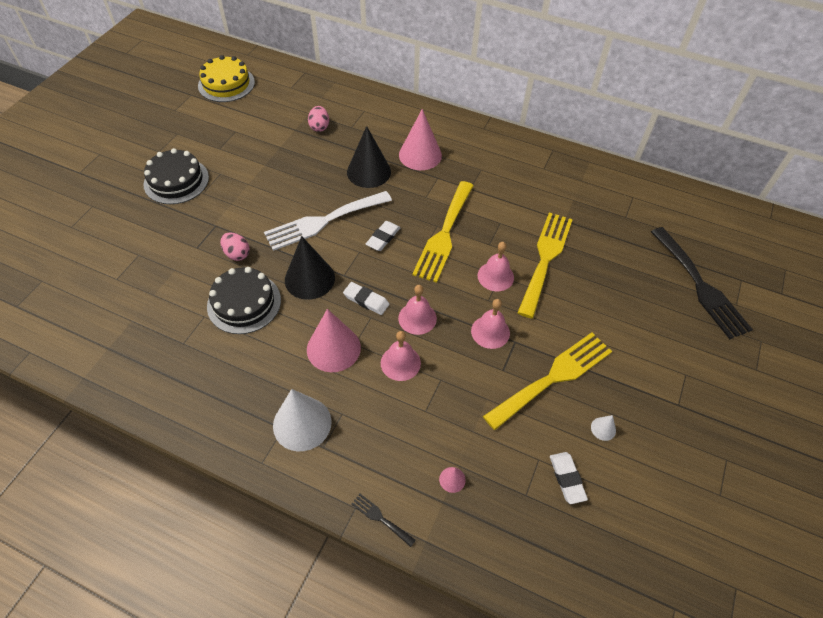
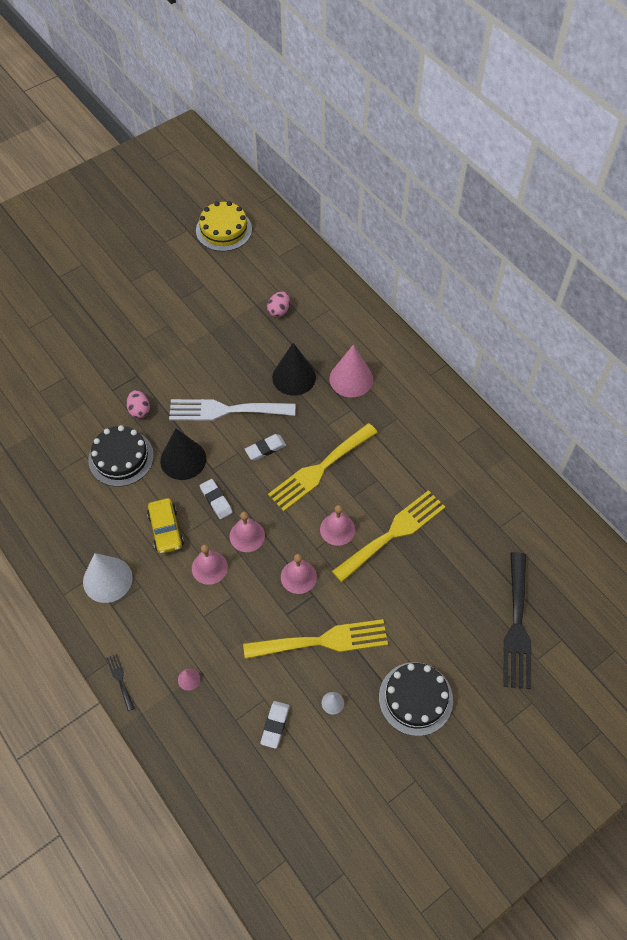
camera: 30 degrees right, 5 degrees up
black cake [143,148,209,204] -> black cake moved to [379,662,453,736]
pink cone [307,309,361,372] -> yellow car [147,498,184,554]

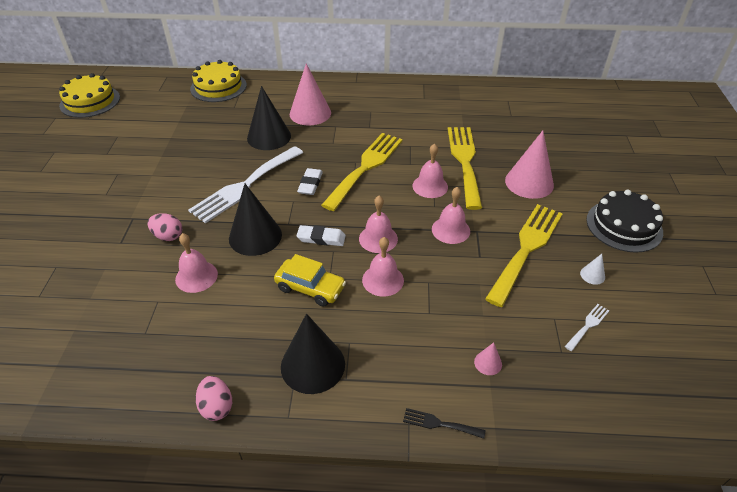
camera: 50 degrees left, 15 degrees down
white cone [83,553,133,603] -> black cone [281,314,345,394]
black cake [88,425,154,487] -> pink bell [175,233,218,293]
white eraser [260,701,290,749] -> white fork [565,304,609,351]
pink egg [267,291,290,317] -> pink egg moved to [196,376,232,421]
yellow fork [268,423,378,511] -> yellow fork turned 150 degrees counterclockwise [321,133,403,211]
black fork [503,552,531,689] -> none
none -> yellow cake [190,60,247,102]
none -> pink cone [505,131,554,199]

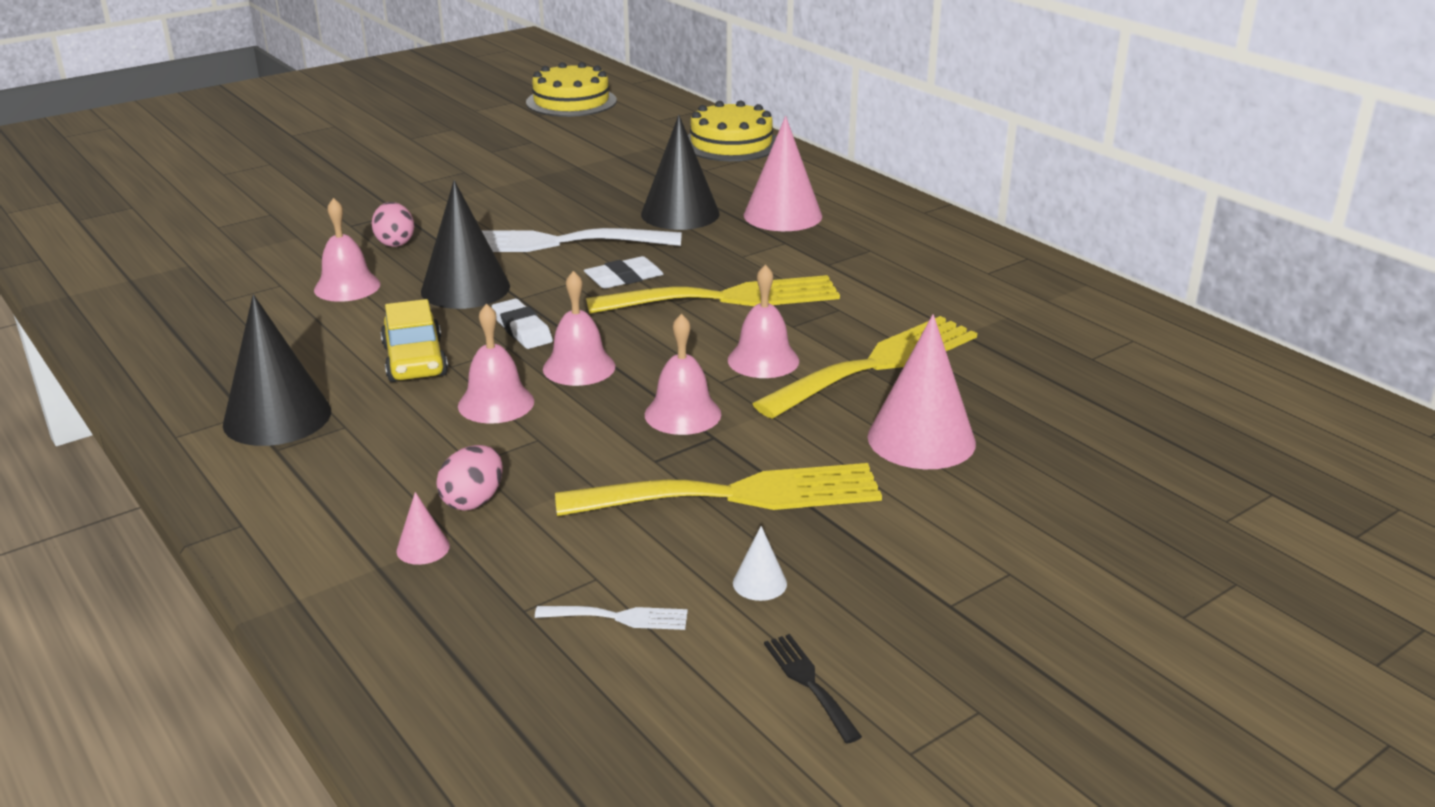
camera: 50 degrees right, 15 degrees down
pink egg [196,376,232,421] -> pink egg moved to [436,445,503,511]
black fork [403,408,485,439] -> black fork moved to [764,634,862,744]
black cake [586,190,663,253] -> none

